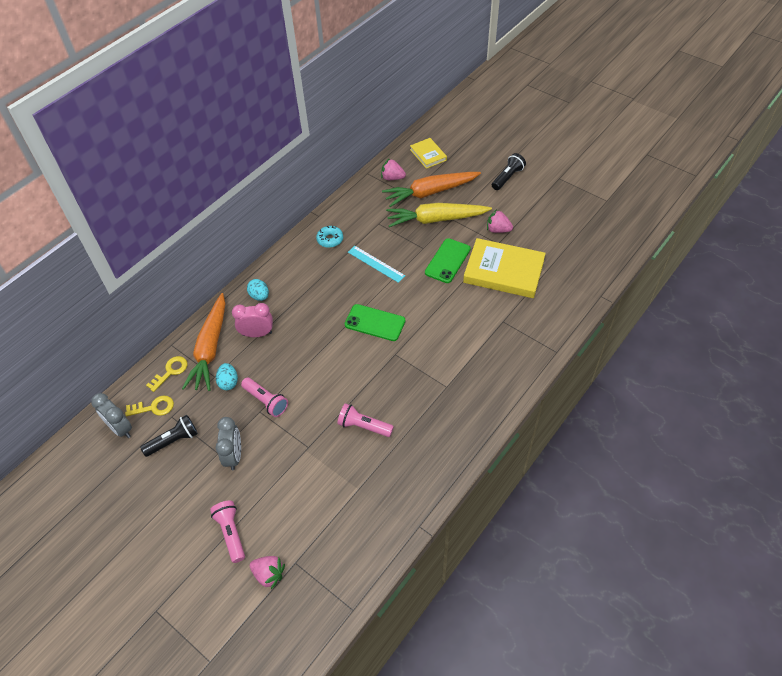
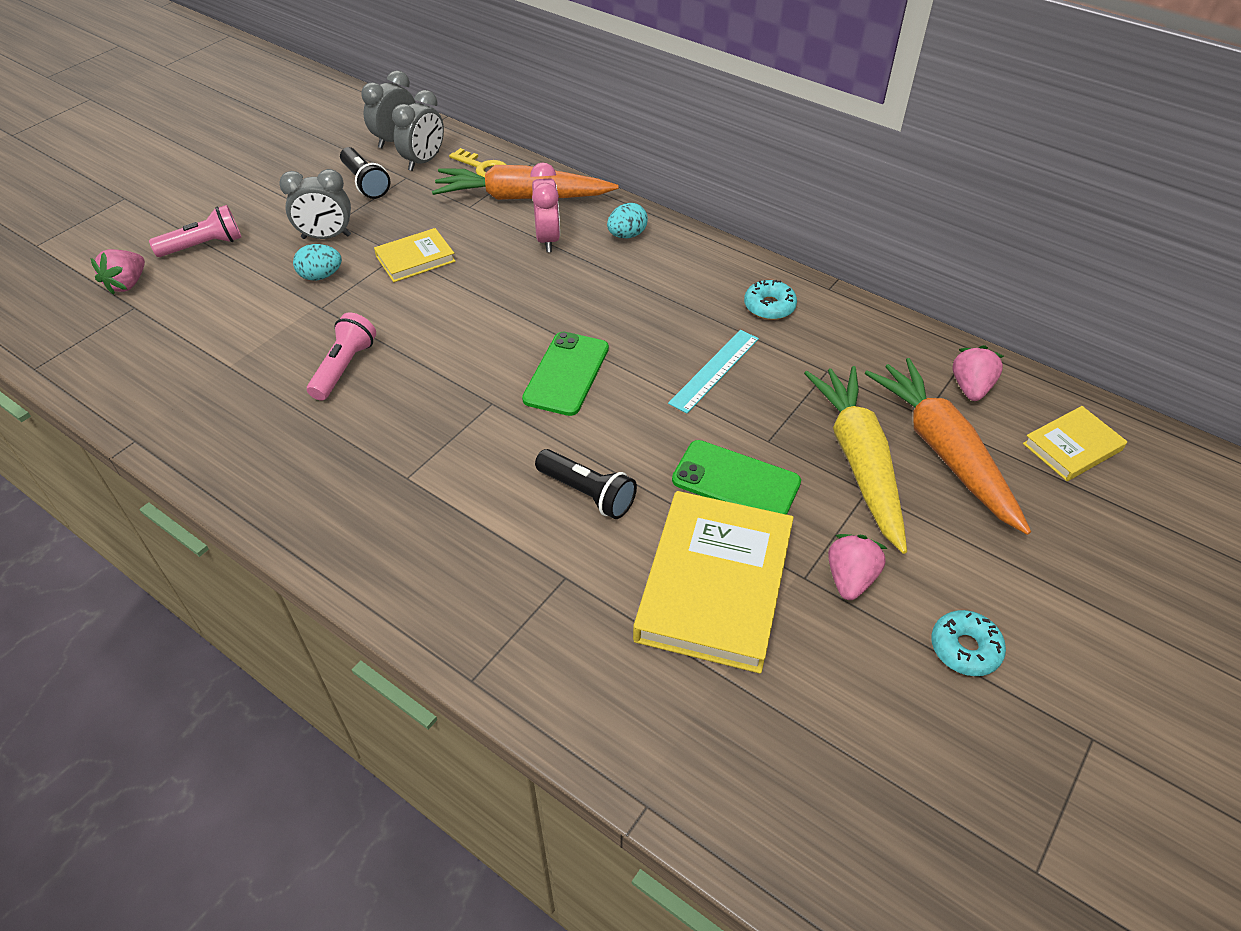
camera: 85 degrees right, 5 degrees down
yellow key [125,396,174,416] -> grey clock [392,90,444,171]
turquoise egg [216,363,238,390] -> turquoise egg moved to [293,244,342,280]
pink flashlight [241,378,288,417] -> yellow book [374,228,456,282]
black flashlight [492,153,526,190] -> black flashlight moved to [535,449,637,519]
none -> turquoise donut [931,610,1006,676]

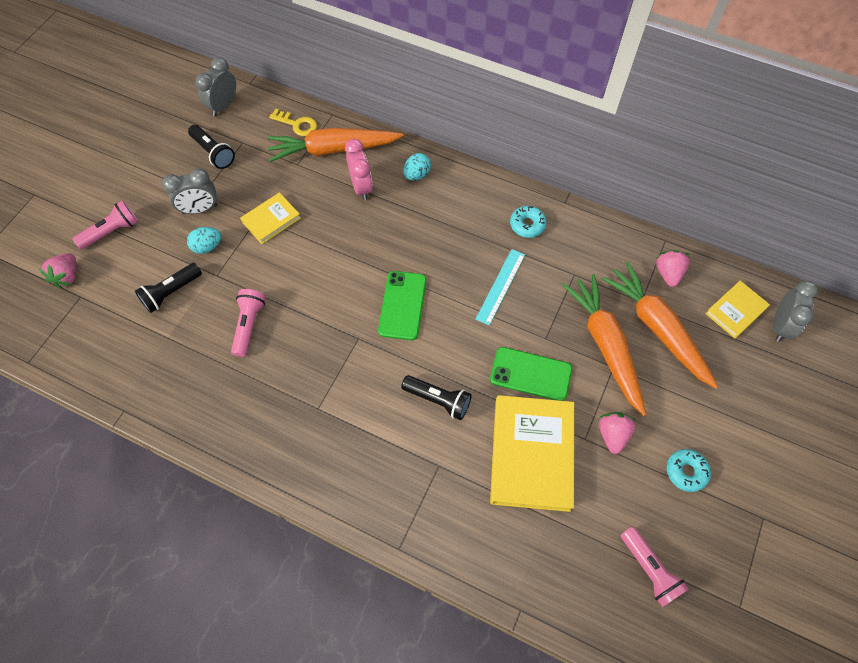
camera: 10 degrees left, 15 degrees up
grey clock [392,90,444,171] -> grey clock moved to [773,281,818,342]
yellow carrot [804,366,907,554] -> orange carrot [562,274,646,416]
none -> black flashlight [135,263,202,313]
none -> pink flashlight [621,527,689,607]

